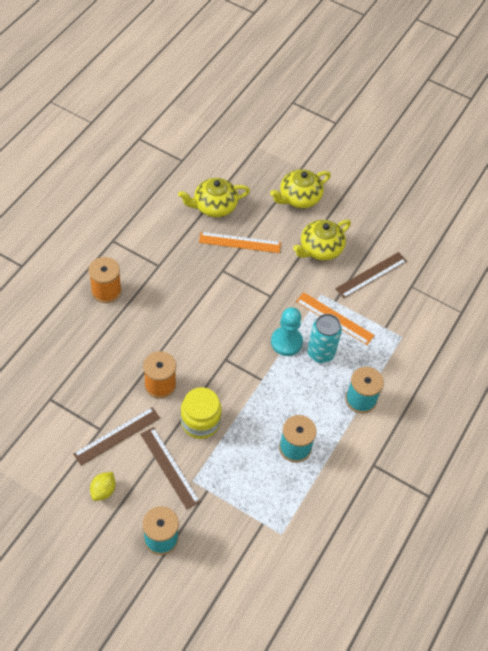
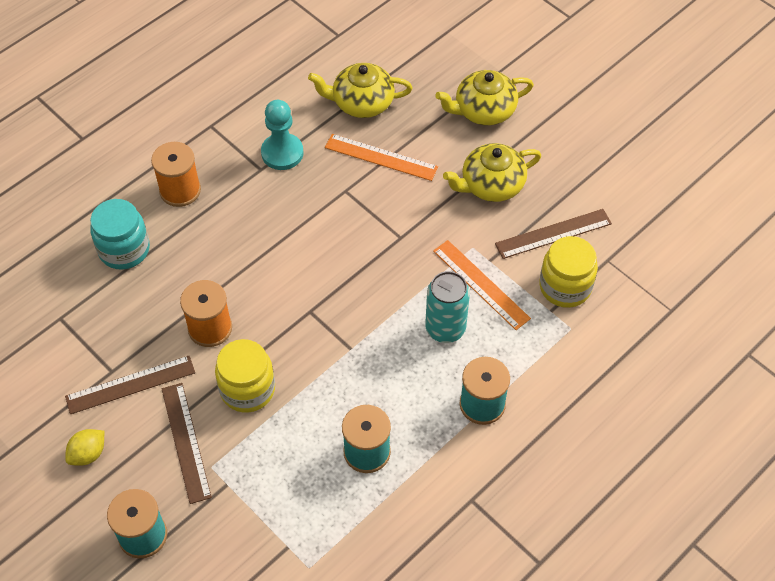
camera: 20 degrees right, 0 degrees up
turquoise pawn [271,307,303,356] -> turquoise pawn moved to [261,100,303,170]
none -> turquoise jar [90,199,150,270]
none -> yellow jar [540,236,598,308]

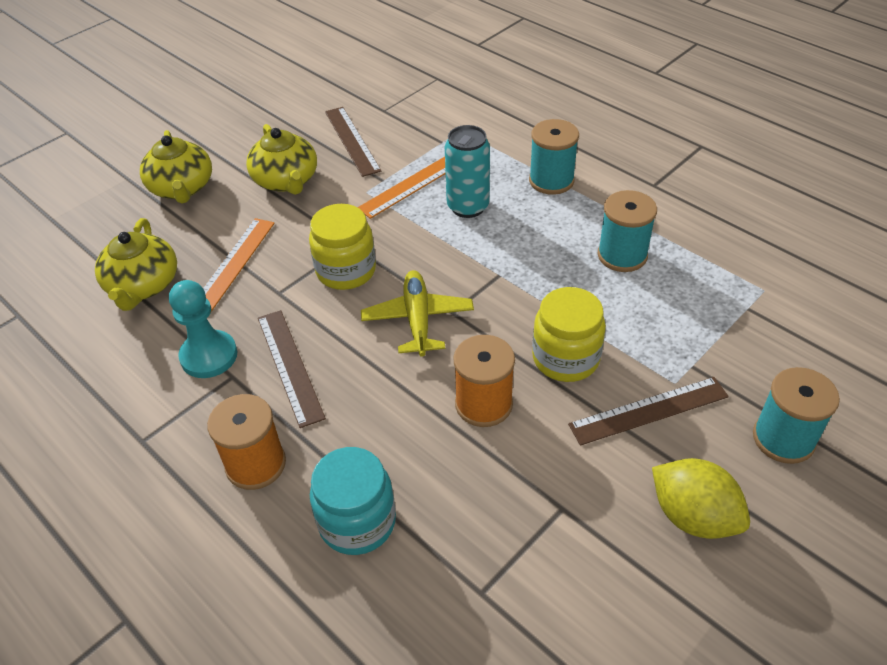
camera: 90 degrees left, 10 degrees down
brown ruler [65,356,195,414] -> brown ruler moved to [258,310,326,428]
yellow lemon [65,429,104,466] -> yellow lemon [652,458,750,539], size x1.59
yellow jar [540,236,598,308] -> yellow jar moved to [309,204,376,290]
none -> yellow plane [361,270,474,357]

